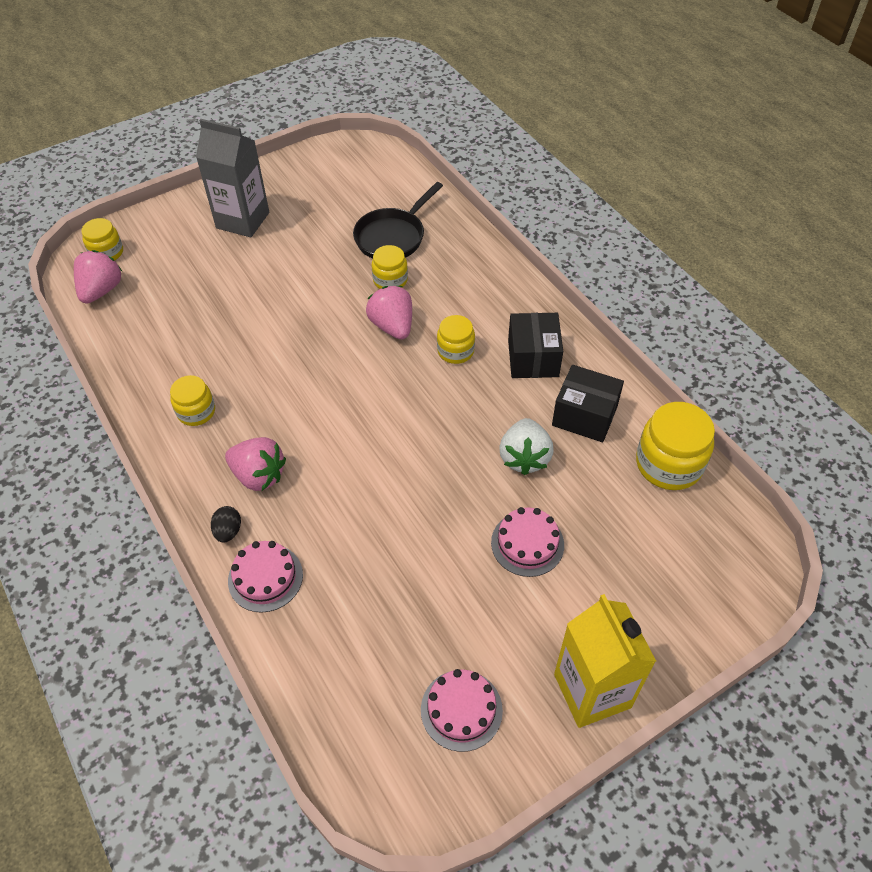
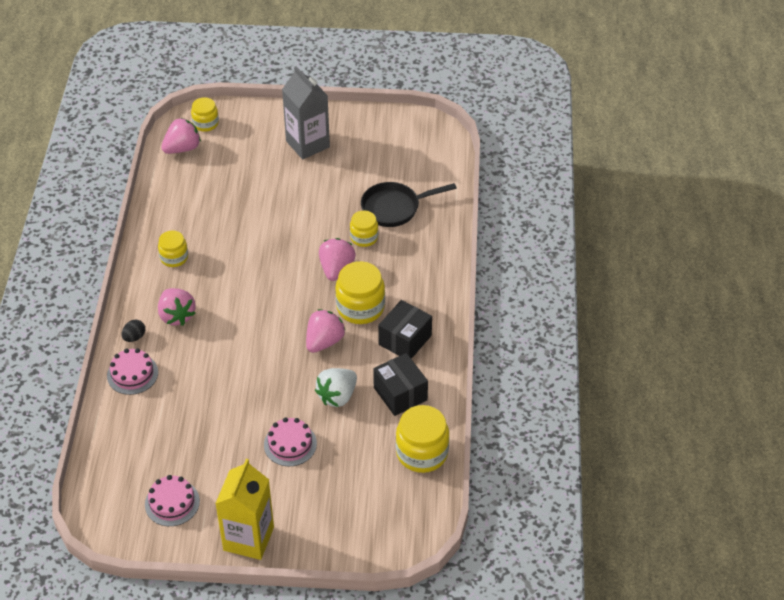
camera: 35 degrees right, 5 degrees down
yellow jar [437,315,475,364] -> yellow jar [335,261,385,324], size x1.66
none -> pink strawberry [306,309,346,353]

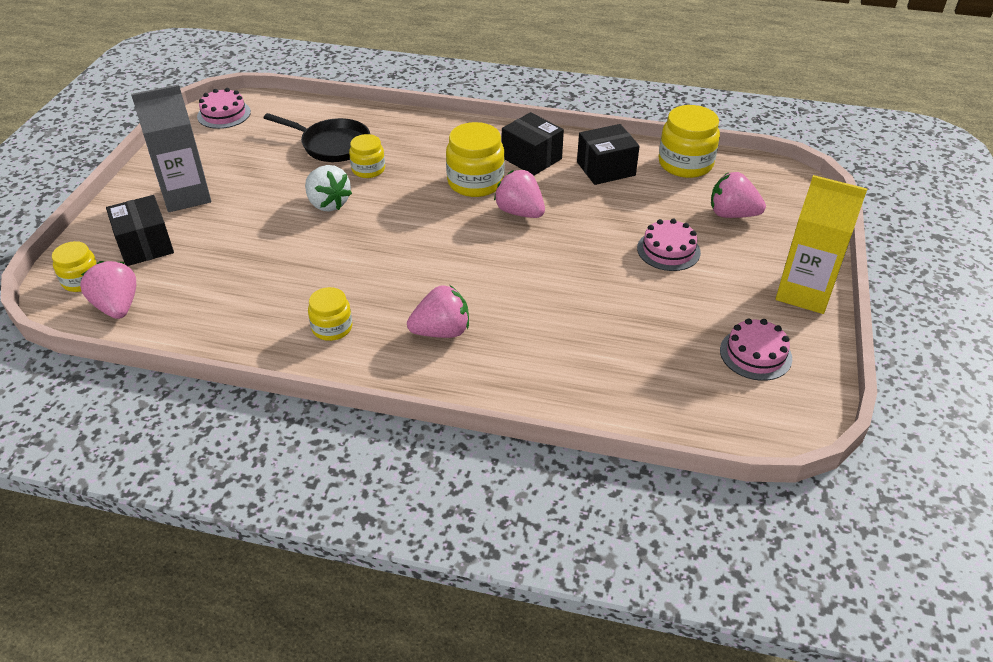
camera: 80 degrees left, 5 degrees down
pink cake [107,348,158,395] -> pink cake moved to [197,88,251,129]
black egg [122,320,145,342] -> none
white strawberry [315,368,357,407] -> white strawberry moved to [305,165,352,211]
pink strawberry [319,238,356,281] -> pink strawberry moved to [711,172,766,218]
black pan [361,182,457,227] -> black pan turned 60 degrees counterclockwise [264,113,370,162]
none -> black box [106,195,174,266]

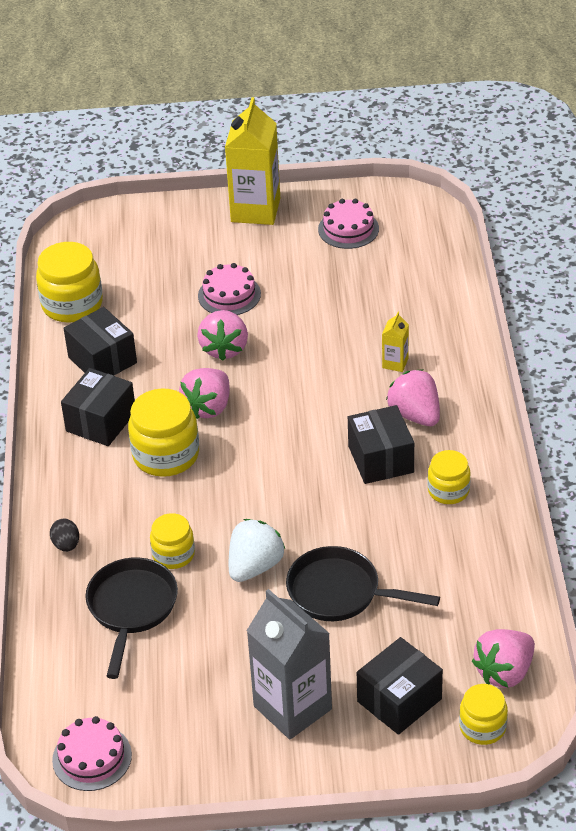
camera: 105 degrees left, 0 degrees up
pink strawberry [711,172,766,218] -> pink strawberry moved to [197,310,248,361]
none -> black egg [50,518,79,552]
none -> black pan [286,546,440,621]
none -> black box [348,405,414,484]
none -> yellow carton [382,312,409,372]

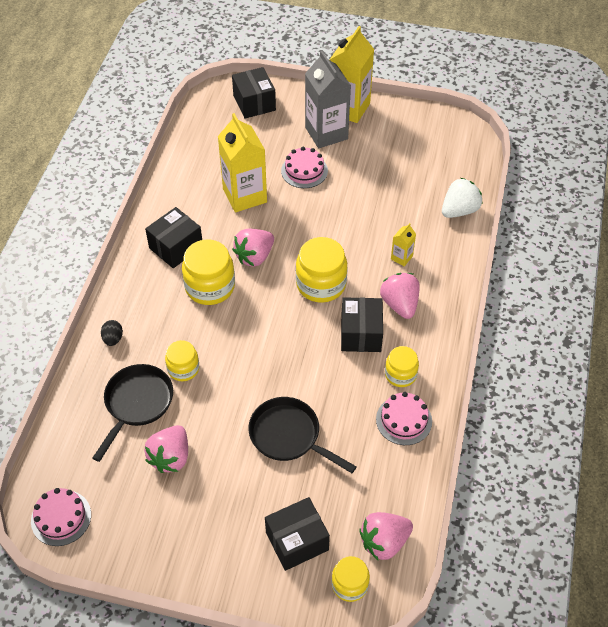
camera: 15 degrees right, 10 degrees up
yellow jar [36,242,103,323] -> yellow jar moved to [296,237,347,303]
black box [64,307,137,375] -> black box moved to [232,67,276,119]
pink strawberry [197,310,248,361] -> pink strawberry moved to [144,425,188,473]
white strawberry [229,519,285,582] -> white strawberry moved to [442,178,482,218]
grey carton [246,589,332,739] -> grey carton moved to [305,51,351,148]
pink cake [318,199,379,249] -> pink cake moved to [376,392,432,445]
none -> yellow carton [218,113,267,212]

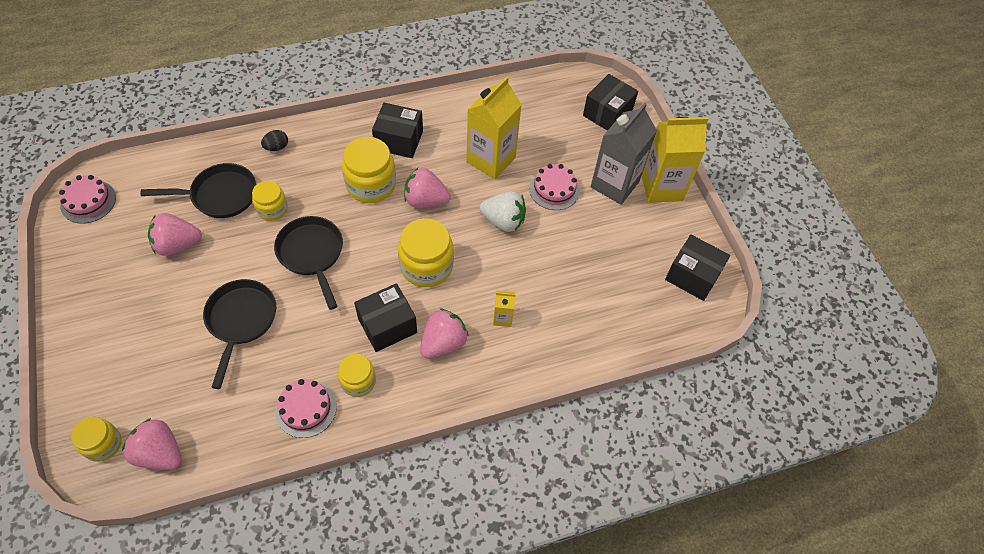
camera: 55 degrees right, 5 degrees up
black box [265,497,330,571] -> black box moved to [665,235,730,301]
white strawberry [442,178,482,218] -> white strawberry moved to [480,191,526,232]
none -> black pan [274,216,343,310]

